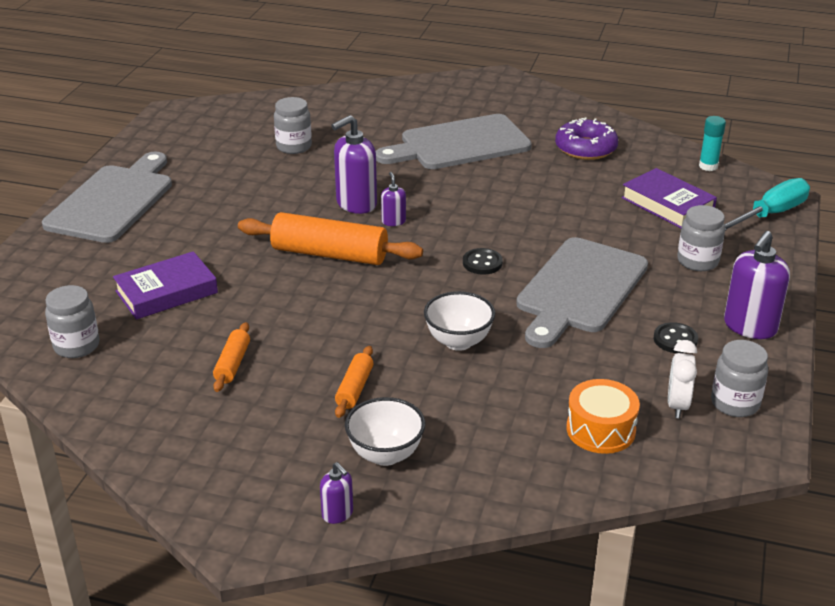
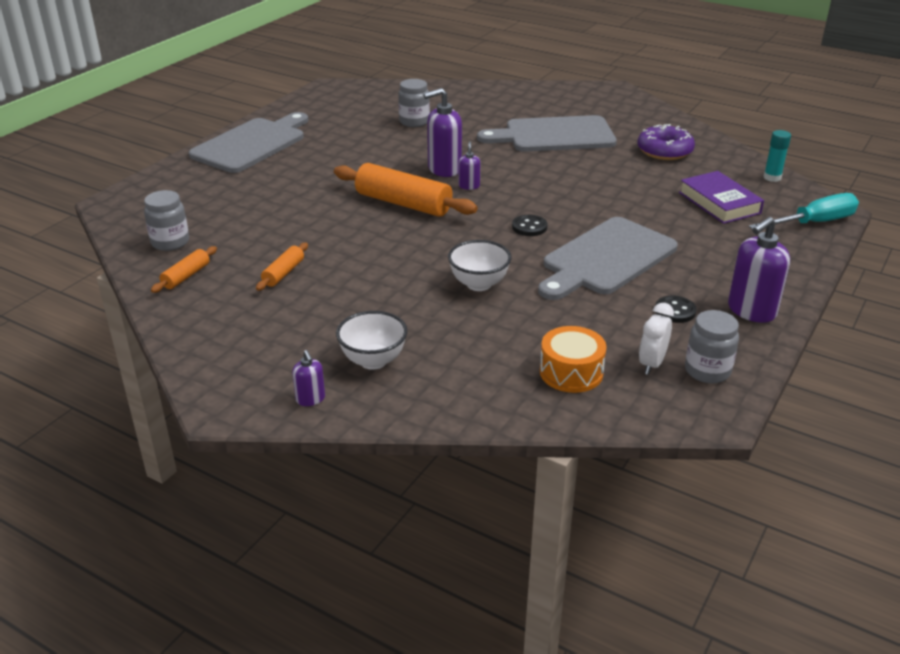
camera: 15 degrees right, 0 degrees up
purple book [113,251,218,320] -> none
orange rolling pin [335,346,374,418] -> orange rolling pin moved to [151,246,217,293]
grey jar [677,205,725,271] -> none

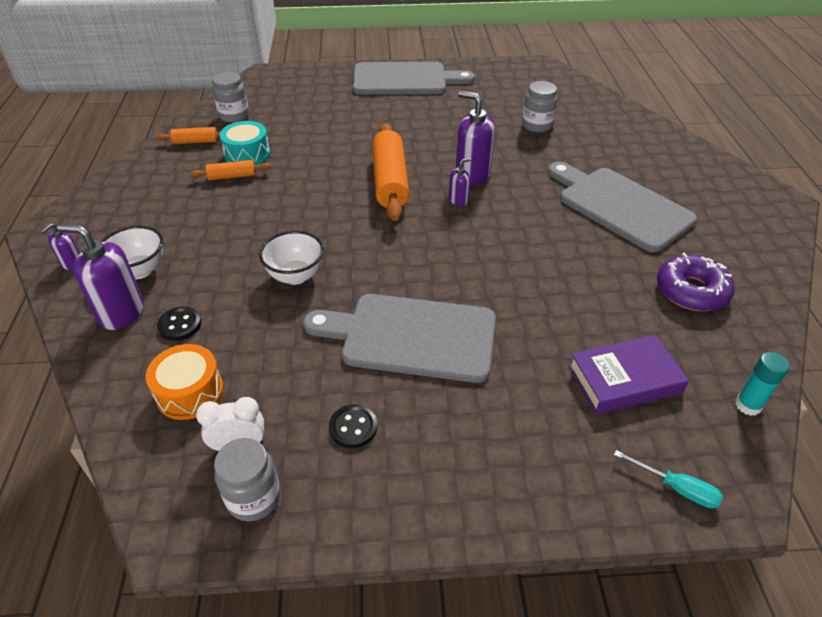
camera: 55 degrees right, 10 degrees up
black button [512,215,548,236] -> black button moved to [157,307,201,341]
purple book [679,171,764,224] -> purple book turned 45 degrees clockwise [568,335,689,414]
purple soap dispenser [728,217,790,323] -> purple soap dispenser moved to [57,224,144,330]
turquoise screwdriver [749,193,859,229] -> turquoise screwdriver [614,450,723,508], size x0.57
none -> turquoise drum [220,121,270,165]

